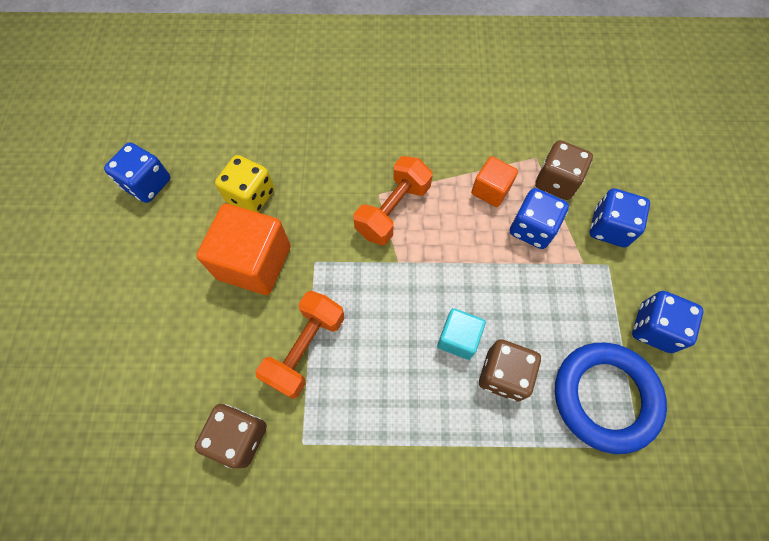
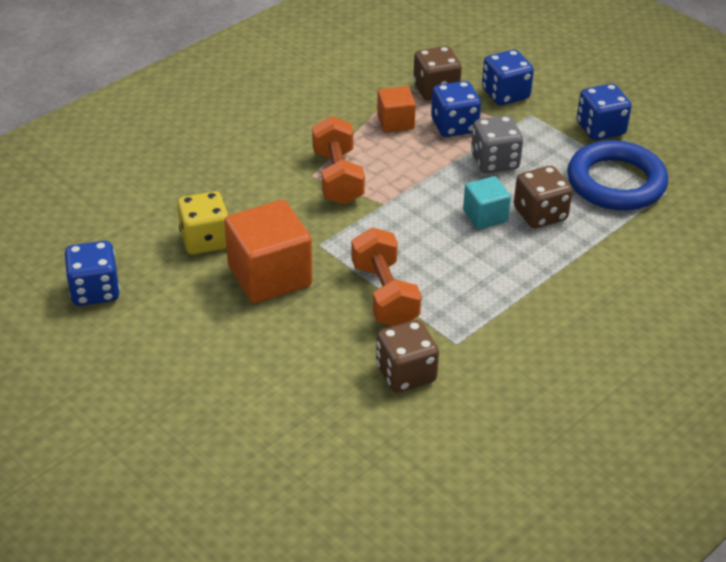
camera: 45 degrees left, 25 degrees down
none -> grey dice [471,115,523,173]

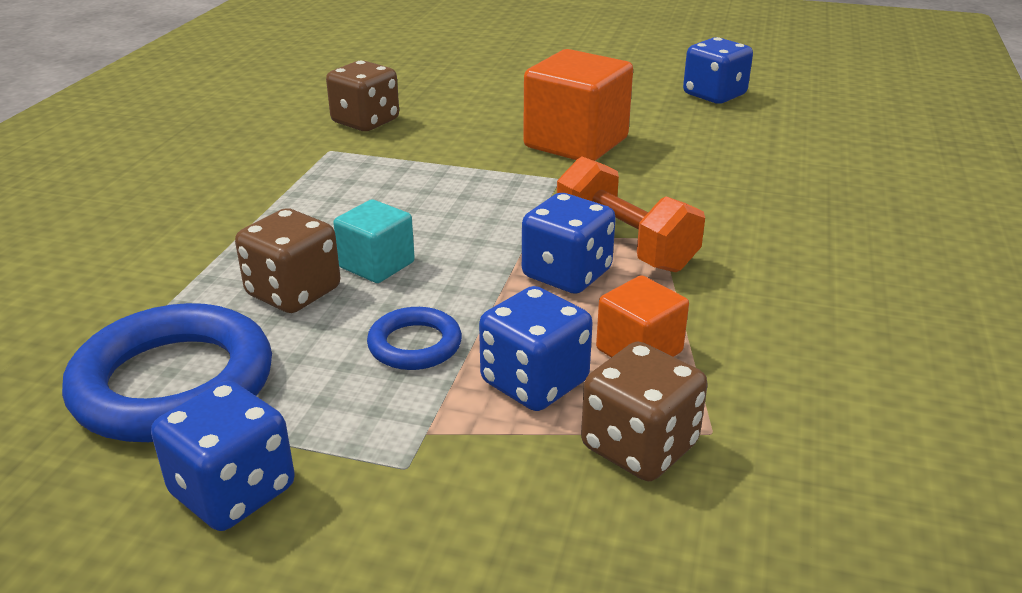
camera: 150 degrees right, 10 degrees down
yellow dice [177,191,228,254] -> none
orange dumbbell [351,227,421,326] -> none
grey dice [471,115,523,173] -> blue ring [367,307,462,370]
blue dice [482,50,534,105] -> blue dice moved to [522,193,616,294]

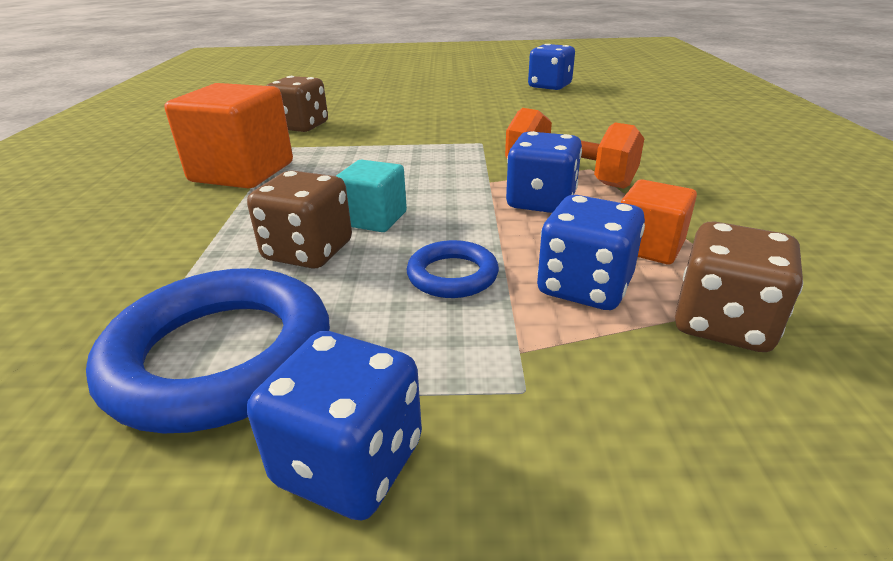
camera: 15 degrees left, 0 degrees up
orange cube [523,49,633,161] -> orange cube moved to [164,83,293,189]

